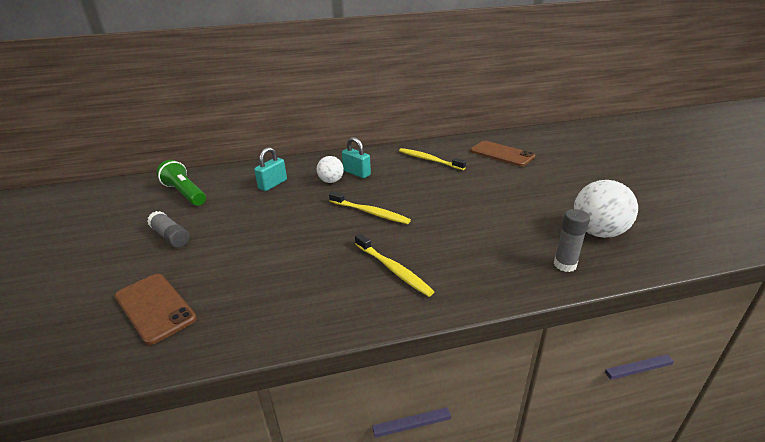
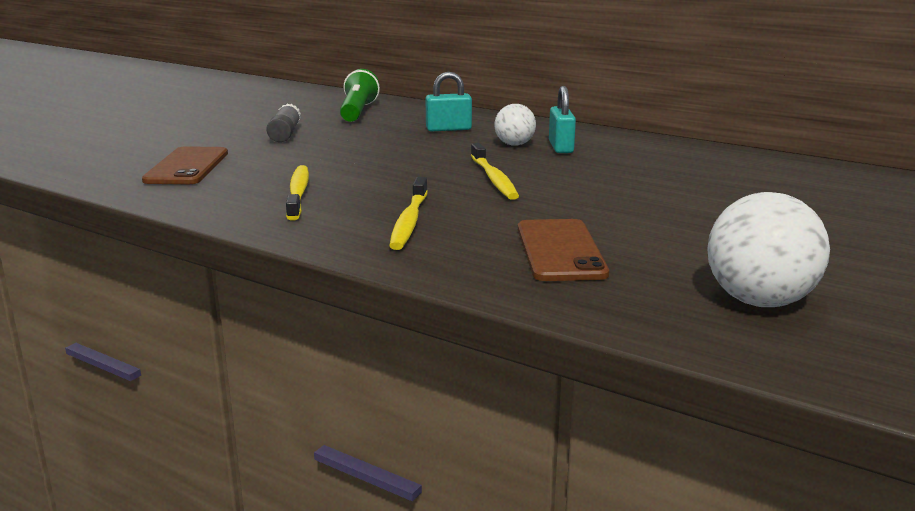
camera: 45 degrees right, 10 degrees down
yellow toothbrush [399,148,466,170] -> yellow toothbrush moved to [286,165,309,221]
brown phone [470,141,535,166] -> brown phone moved to [518,219,609,281]
grey glue stick [554,209,590,272] -> none

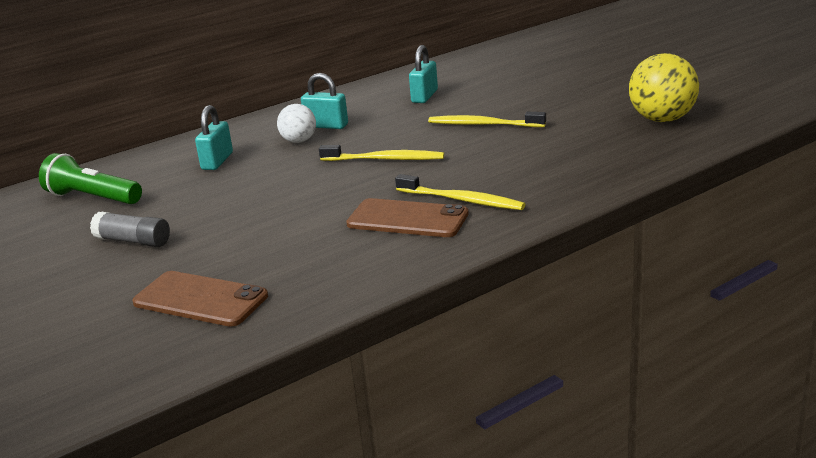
camera: 65 degrees left, 5 degrees up
yellow toothbrush [286,165,309,221] -> yellow toothbrush moved to [428,112,546,127]
brown phone [518,219,609,281] -> brown phone moved to [346,198,469,237]
white ball [708,192,830,307] -> yellow ball [629,53,699,122]
none -> turquoise padlock [409,45,438,103]

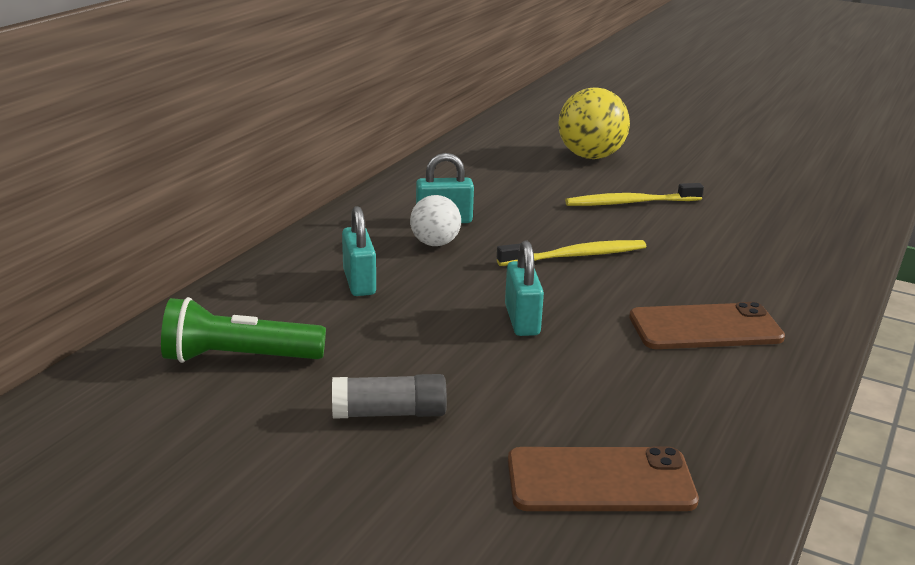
camera: 30 degrees left, 0 degrees up
yellow toothbrush [395,174,525,210] -> none
turquoise padlock [409,45,438,103] -> turquoise padlock moved to [505,241,544,336]
yellow ball [629,53,699,122] -> yellow ball moved to [558,87,630,159]

